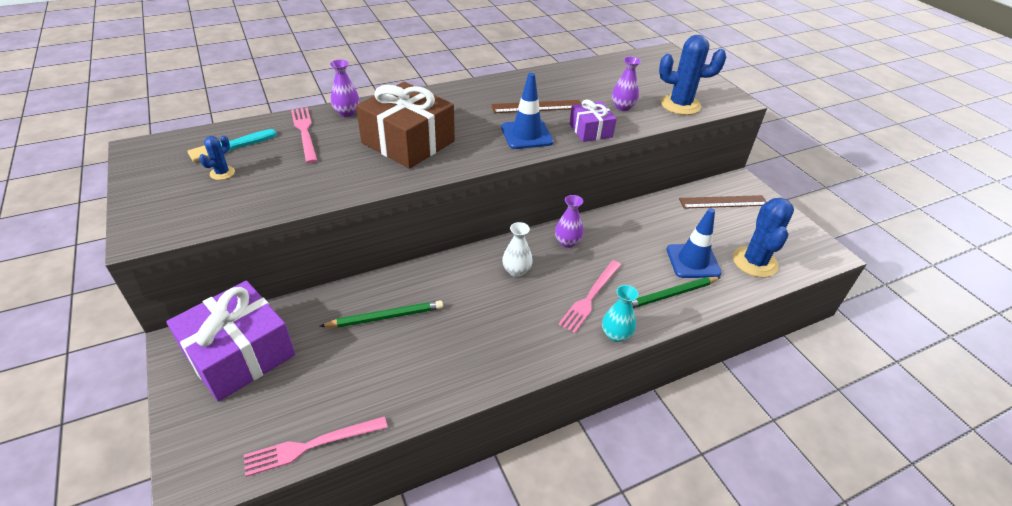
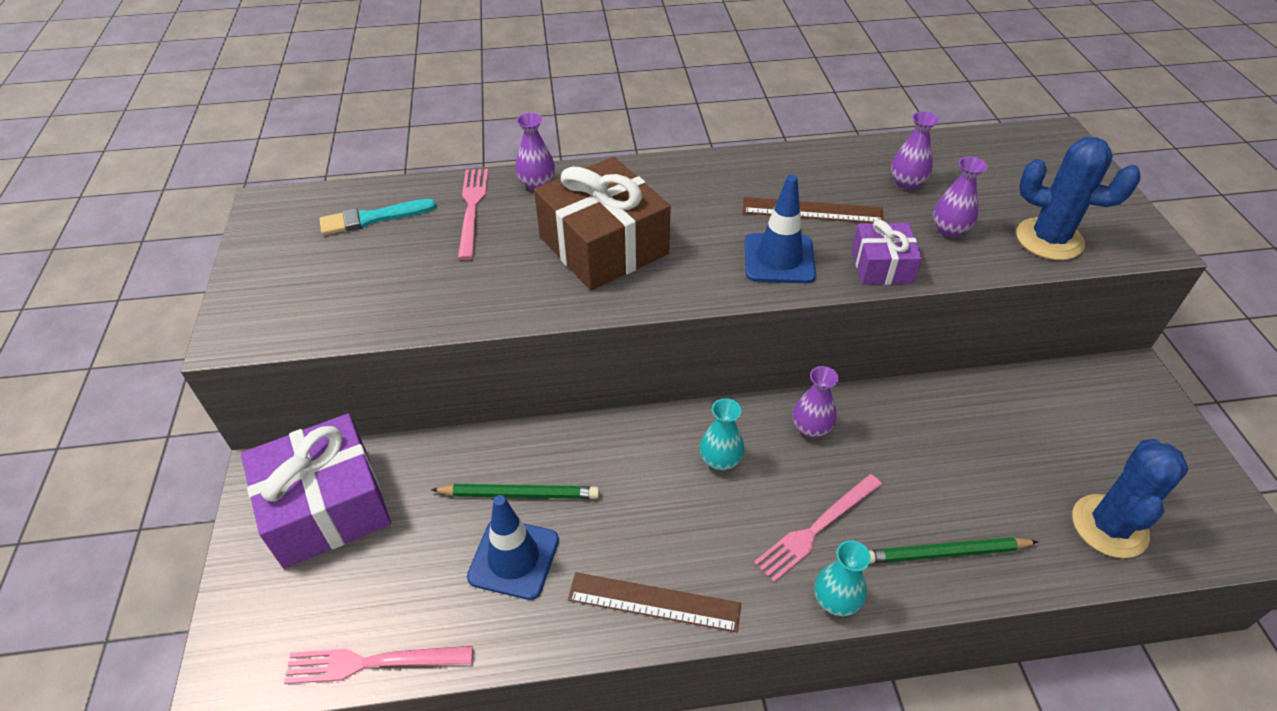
camera: 20 degrees right, 5 degrees up
blue cactus [199,135,235,180] -> none
white vase [502,222,533,277] -> turquoise vase [700,398,745,471]
blue traffic cone [667,208,722,278] -> blue traffic cone moved to [467,495,559,600]
brown ruler [679,195,767,209] -> brown ruler moved to [568,572,741,632]
none -> purple vase [891,111,939,190]

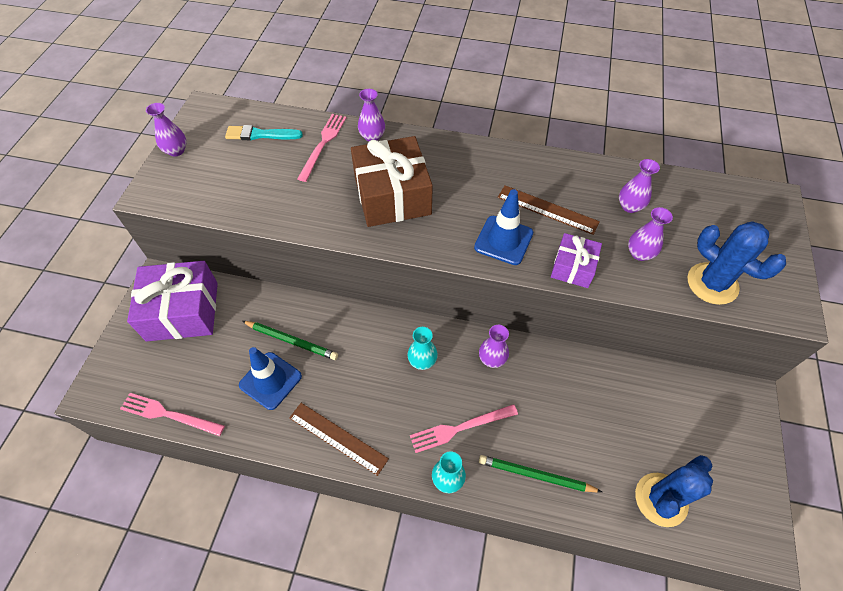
camera: 20 degrees right, 10 degrees up
none -> purple vase [146,103,187,156]

